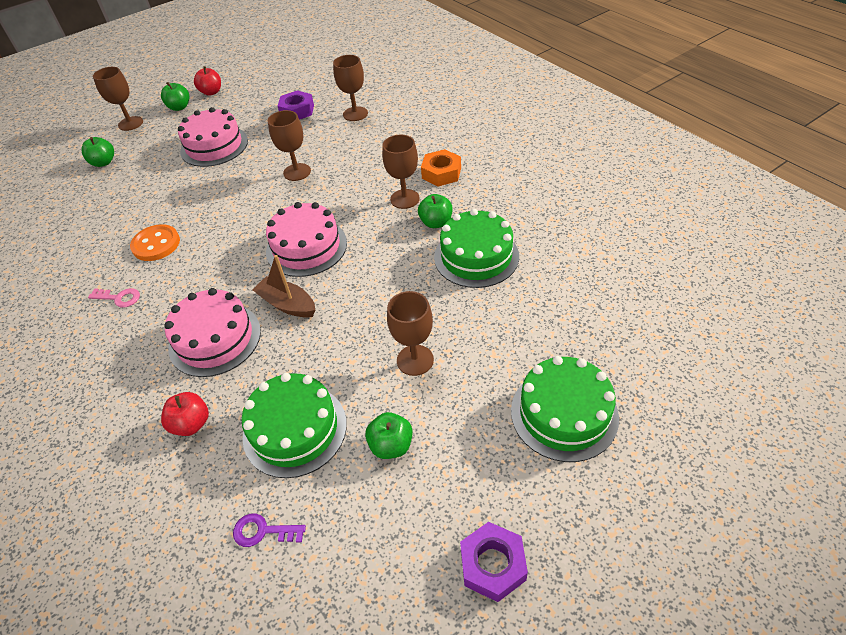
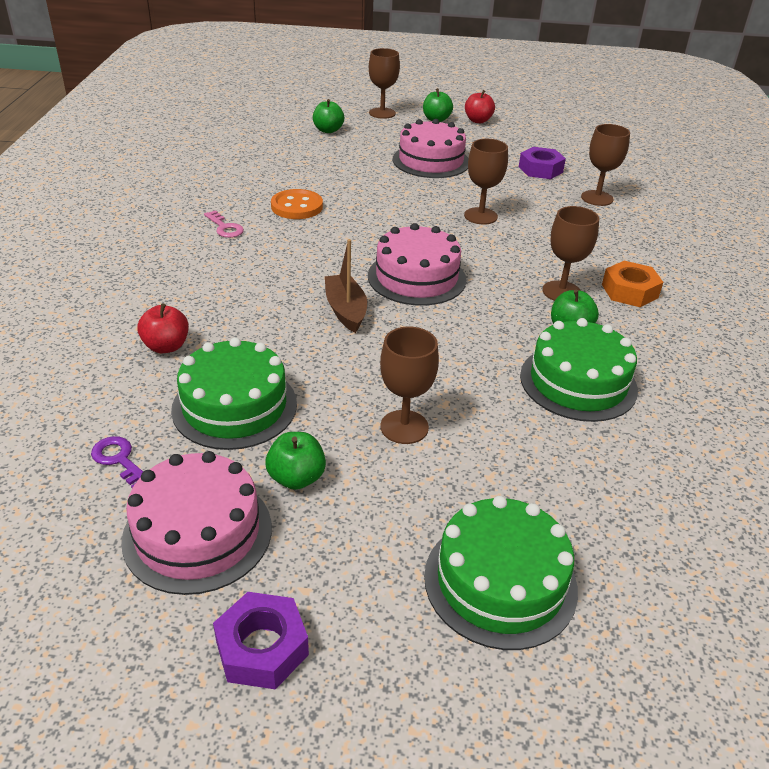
camera: 35 degrees right, 10 degrees down
pink cake [164,288,261,377] -> pink cake moved to [121,451,272,595]

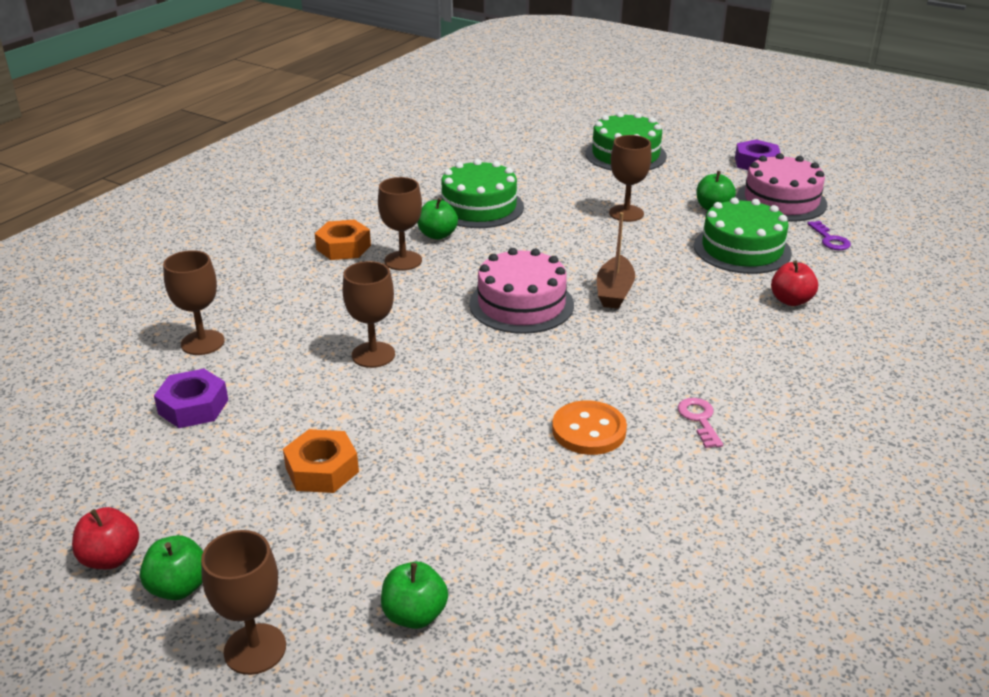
camera: 150 degrees left, 5 degrees down
pink cake [393,119,468,178] -> orange nut [283,429,359,493]

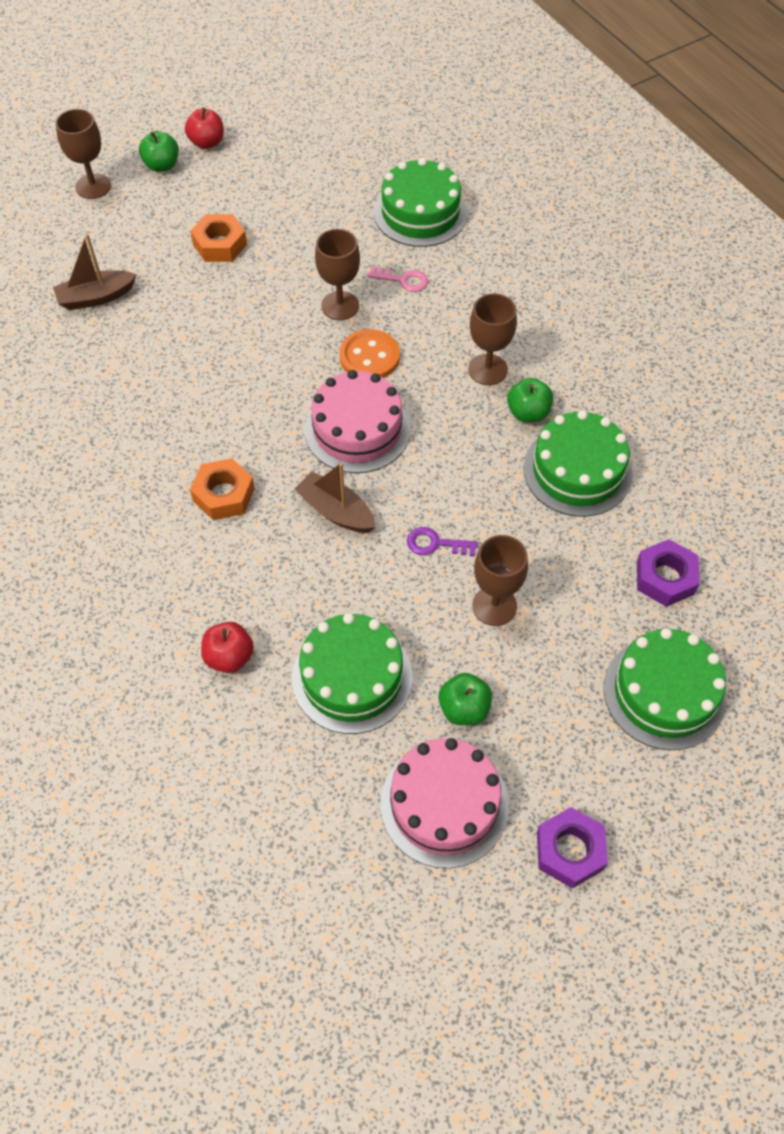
camera: 115 degrees right, 25 degrees up
purple nut [154,369,228,428] -> purple nut moved to [637,539,700,607]
brown goblet [163,250,225,355] -> green cake [374,158,467,247]
orange nut [315,219,371,260] -> orange nut moved to [190,458,255,520]
green apple [381,562,448,629] -> none
orange button [552,400,627,455] -> orange button moved to [339,329,400,378]
pink key [678,398,723,448] -> pink key moved to [368,266,428,292]
purple key [807,221,851,250] -> purple key moved to [407,527,478,556]
none -> brown boat [53,234,137,310]

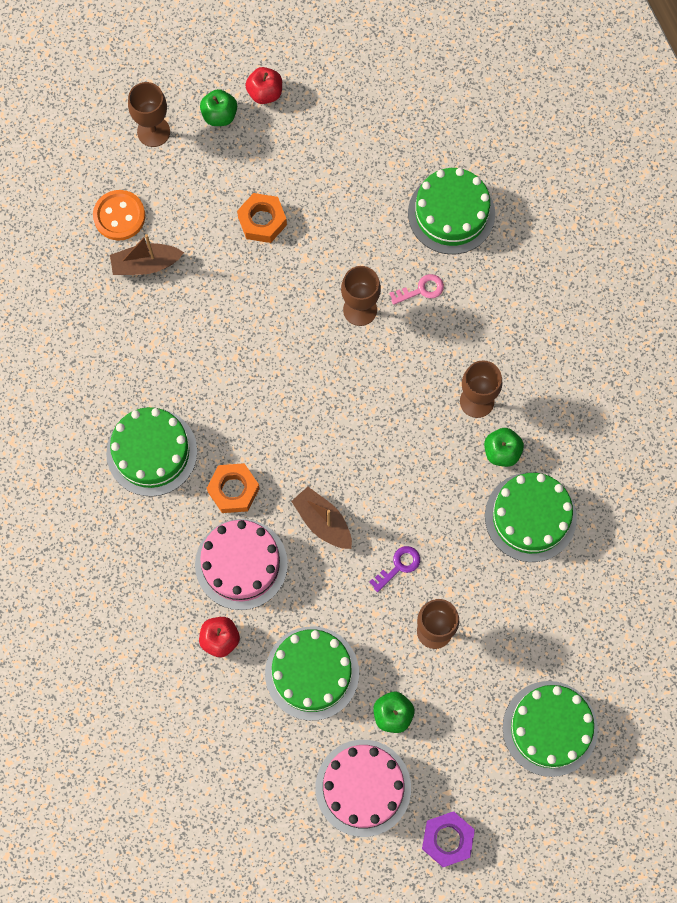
camera: 10 degrees right, 15 degrees up
pink cake [304,370,411,473] -> pink cake moved to [195,519,288,610]
orange button [339,329,400,378] -> orange button moved to [93,190,145,241]
pink key [368,266,428,292] -> pink key turned 45 degrees counterclockwise [389,274,444,305]
purple key [407,527,478,556] -> purple key turned 120 degrees clockwise [369,546,420,592]
purple nut [637,539,700,607] -> none
none -> green cake [106,407,197,496]

